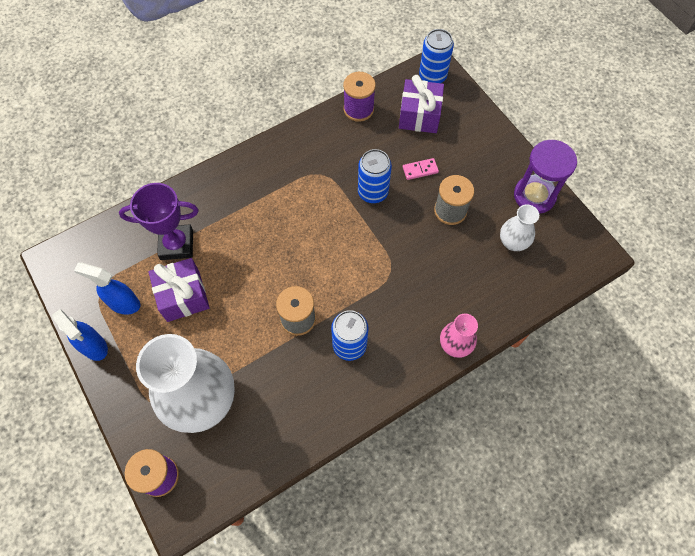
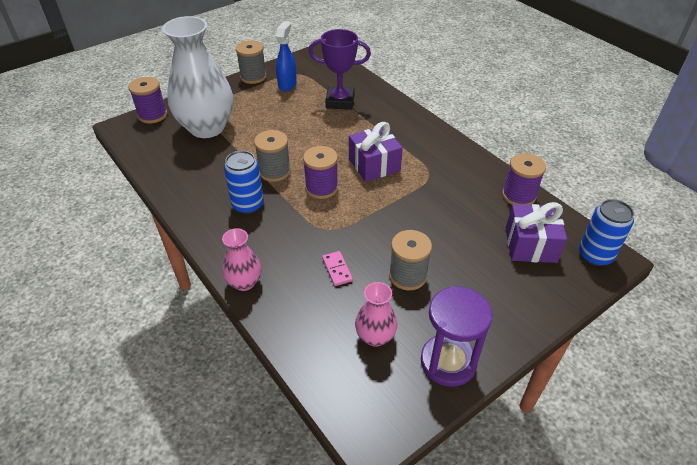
camera: 85 degrees right, 20 degrees down
blue spray bottle [52,309,108,361] -> grey spool [236,40,267,84]
purple trophy [119,183,199,260] -> purple trophy turned 75 degrees counterclockwise [309,29,371,110]
purple gift [149,258,210,322] -> purple gift moved to [349,122,403,182]
blue can [358,149,392,203] -> none
pink domino [403,158,439,180] -> pink domino moved to [322,251,353,286]
white vase [500,204,539,251] -> pink vase [355,282,398,347]
none -> purple spool [303,146,338,199]

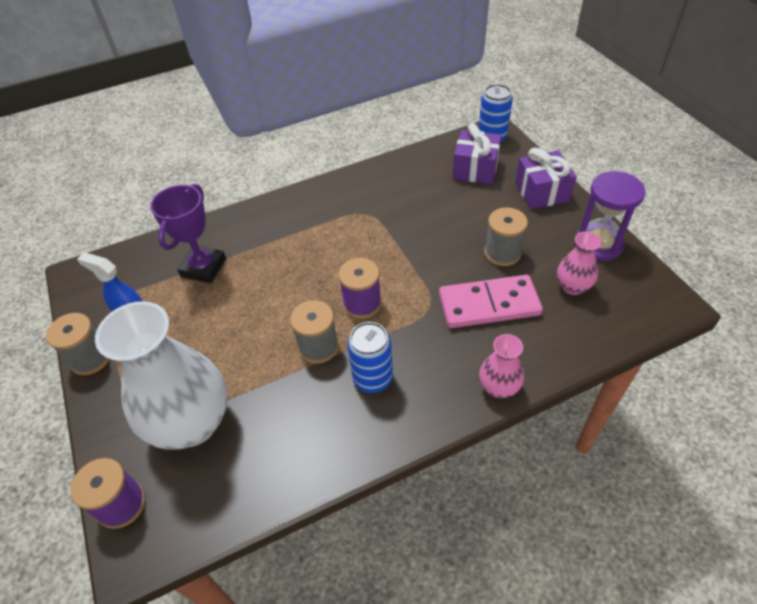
camera: 75 degrees left, 5 degrees up
pink domino [322,251,353,286] -> pink domino [439,275,543,328], size x2.32
purple gift [349,122,403,182] -> purple gift moved to [515,148,577,209]
purple spool [502,153,546,205] -> none

